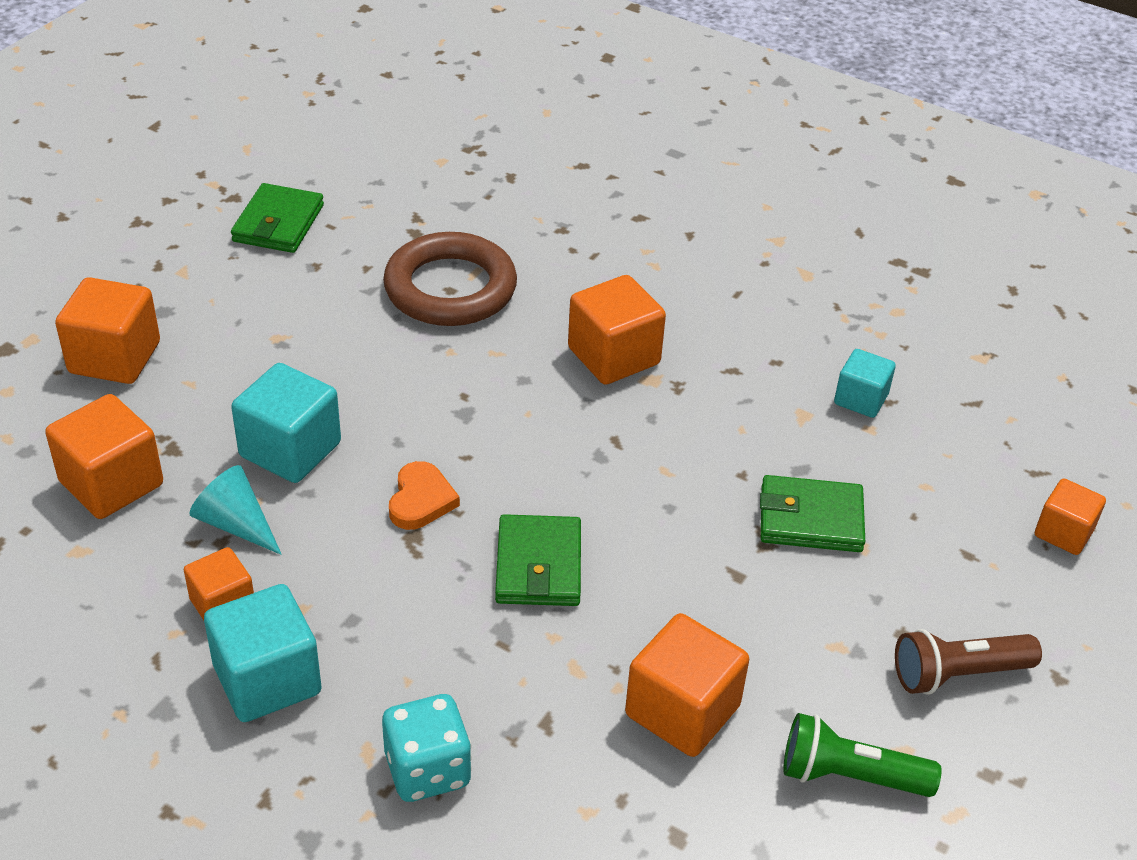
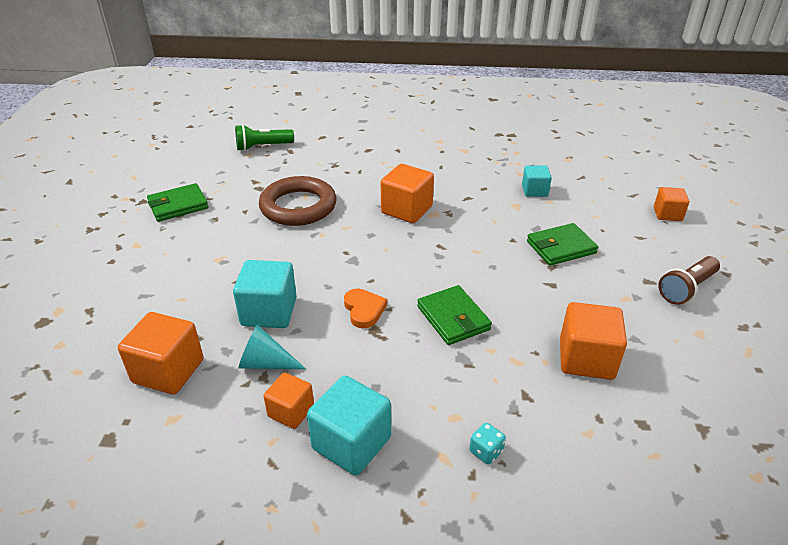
camera: 25 degrees left, 5 degrees down
orange cube [55,277,160,384] -> none
green wallet [231,183,324,253] -> green wallet turned 75 degrees clockwise [147,183,208,222]
turquoise dice [382,694,472,802] -> turquoise dice [469,423,506,464], size x0.54
green flashlight [783,713,942,797] -> green flashlight moved to [235,124,294,151]

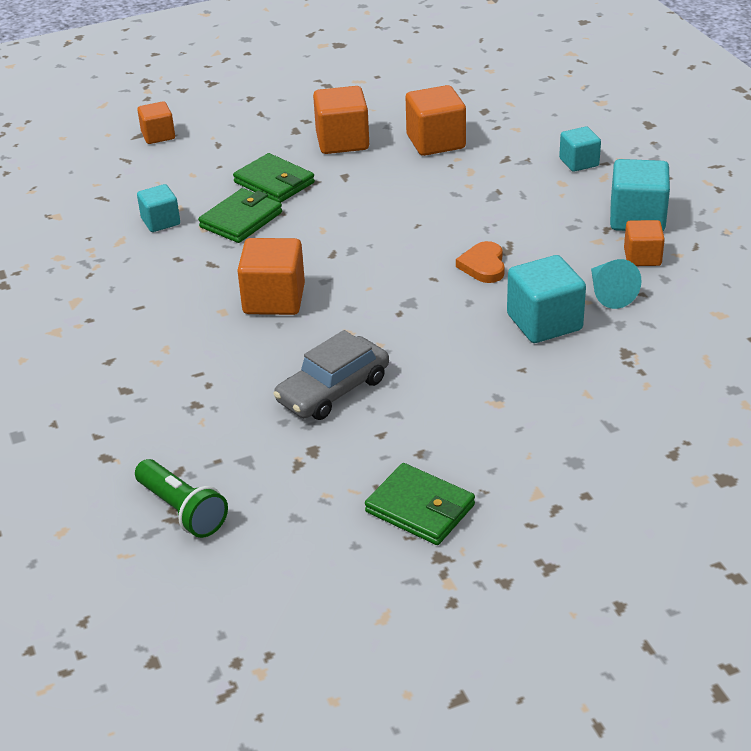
camera: 115 degrees left, 0 degrees up
orange cube [118,312,203,394] -> orange cube moved to [313,86,369,154]
brown ring [259,176,336,226] -> grey car [274,330,389,420]
orange heart [344,288,387,329] -> orange heart turned 45 degrees counterclockwise [456,241,505,283]
green wallet [417,285,492,345] -> green wallet moved to [198,188,282,243]
turquoise dice [469,423,506,464] -> turquoise cube [559,126,601,172]
brown flashlight [658,256,720,305] -> none

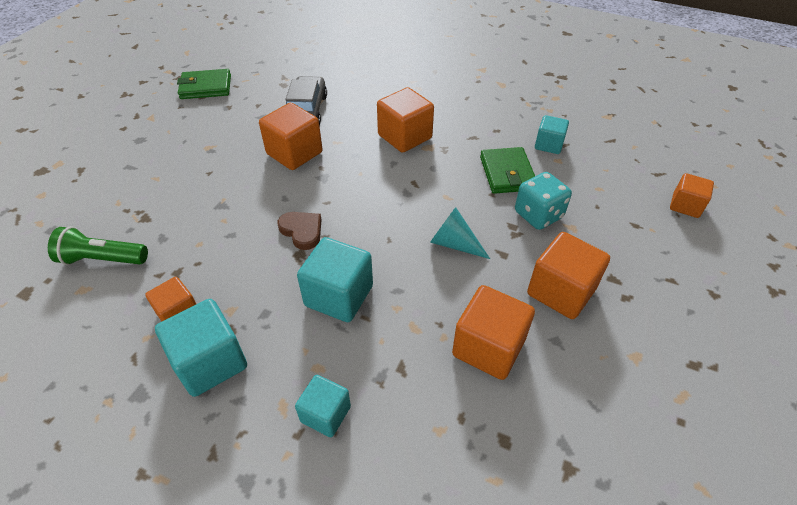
camera: 135 degrees right, 10 degrees up
green flashlight [135,459,228,538] -> green flashlight moved to [48,226,148,265]
green wallet [233,153,315,203] -> turquoise dice [515,172,572,230]
orange heart [456,241,505,283] -> brown heart [278,212,322,250]
turquoise cube [507,255,586,343] -> turquoise cube moved to [297,237,373,322]
turquoise cone [591,259,641,309] -> turquoise cone moved to [430,207,490,259]
none -> orange cube [259,103,322,170]

